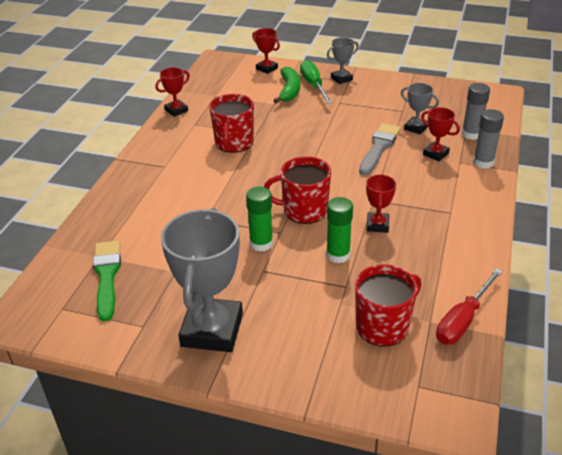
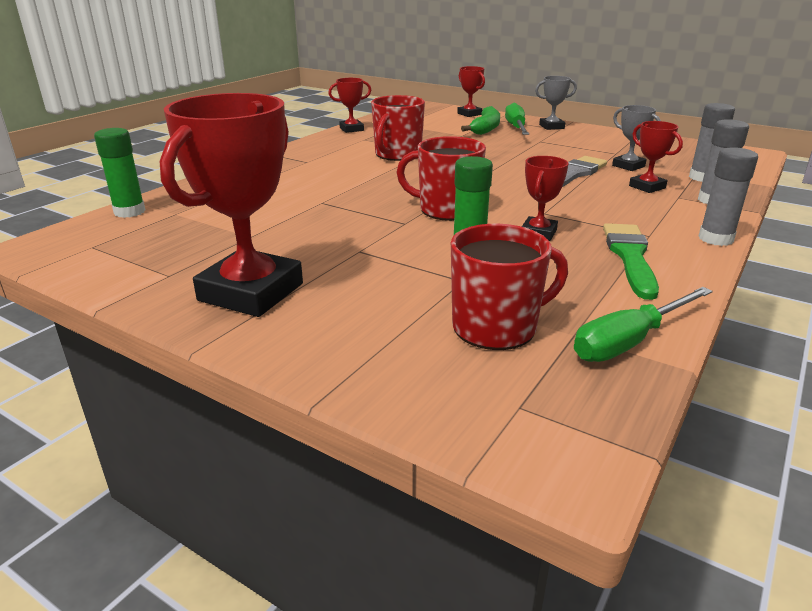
camera: 15 degrees right, 10 degrees down
green brush [93,241,121,321] -> green brush moved to [603,223,659,300]
grey trophy [161,208,243,352] -> red trophy [160,93,303,317]
green glue stick [246,187,273,252] -> green glue stick moved to [94,128,145,218]
red screwdriver [436,268,503,344] -> green screwdriver [574,287,713,362]
none -> grey glue stick [699,147,758,246]

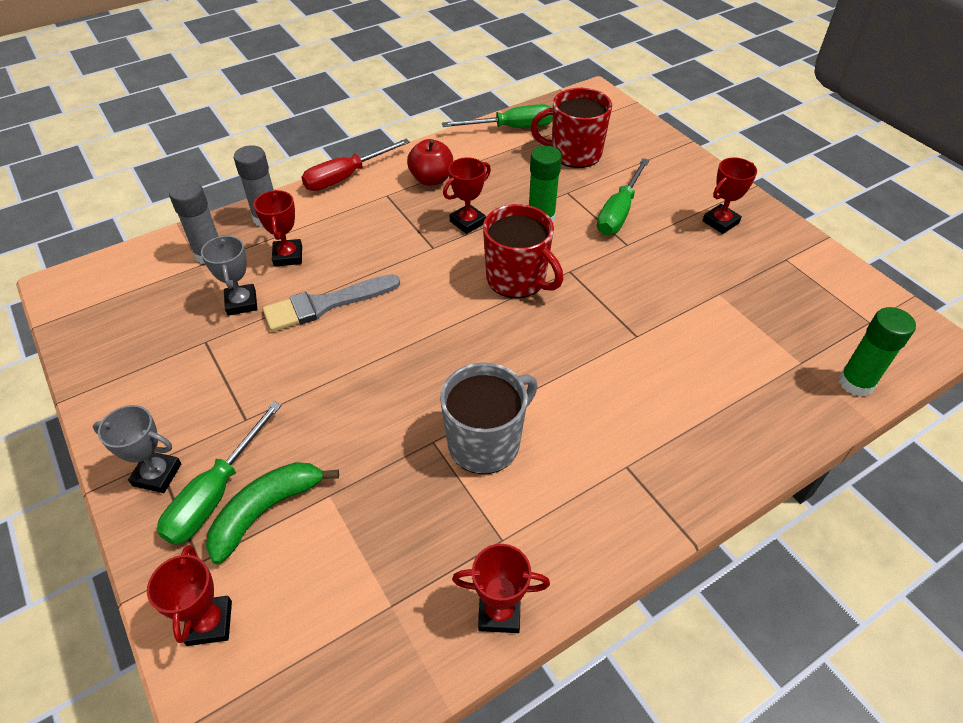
camera: 155 degrees left, 20 degrees up
red trophy [160,93,303,317] -> red trophy [702,157,757,234], size x0.48
red mug [371,95,425,161] -> grey mug [440,363,538,474]
green brush [603,223,659,300] -> red apple [407,139,453,186]
grey glue stick [699,147,758,246] -> red screwdriver [301,139,410,191]
none -> green screwdriver [597,158,649,235]

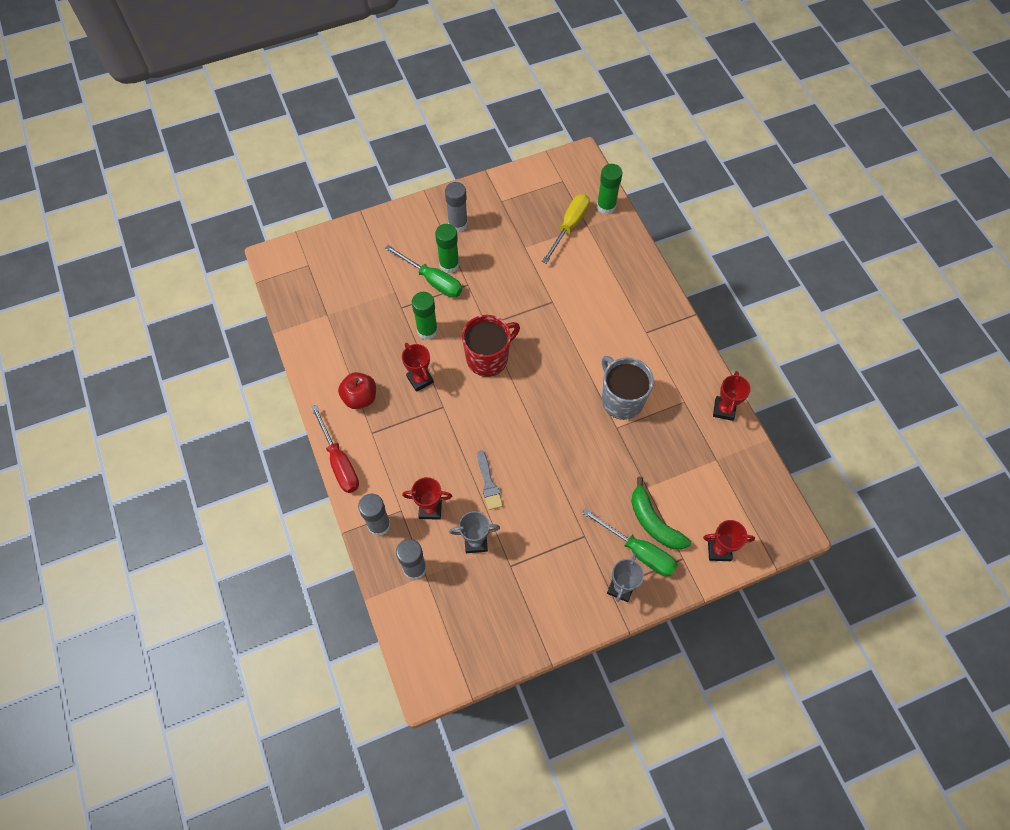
camera: 80 degrees left, 15 degrees up
grey brush [262,274,400,332] -> grey brush [477,450,503,510], size x0.63
green screwdriver [442,104,553,128] -> none
red mug [530,88,612,168] -> none
red trophy [702,157,757,234] -> grey glue stick [445,182,468,232]
none -> green glue stick [435,224,459,273]
none -> yellow screwdriver [542,194,590,264]

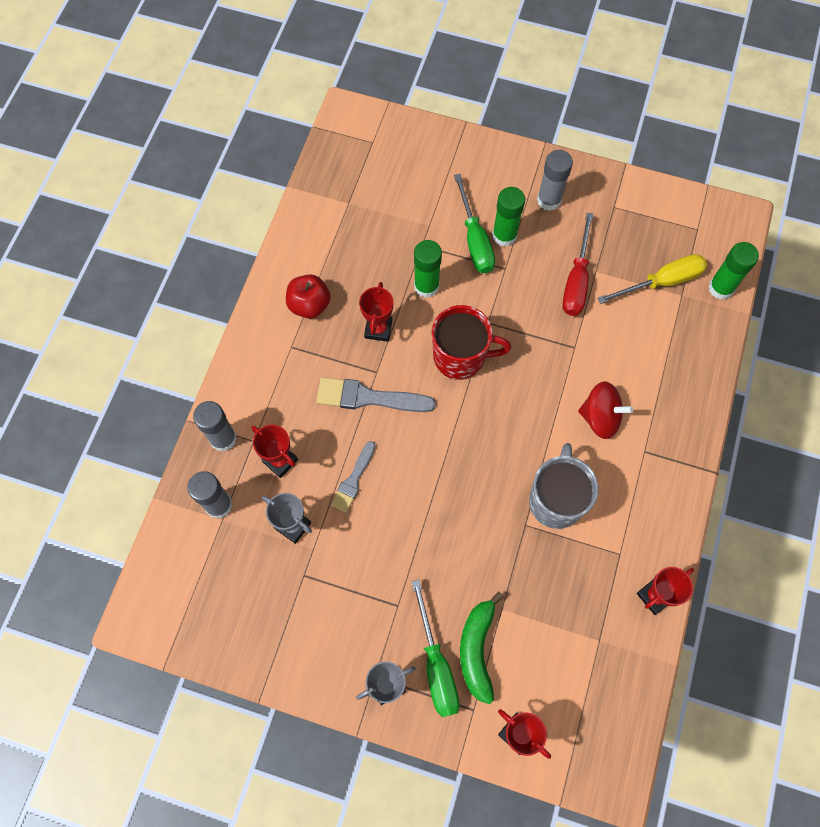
camera: 40 degrees right, 5 degrees up
red screwdriver [311,405,359,493] -> red screwdriver moved to [562,213,593,316]
none -> grey brush [316,377,436,412]
none -> red spinning top [578,381,633,439]

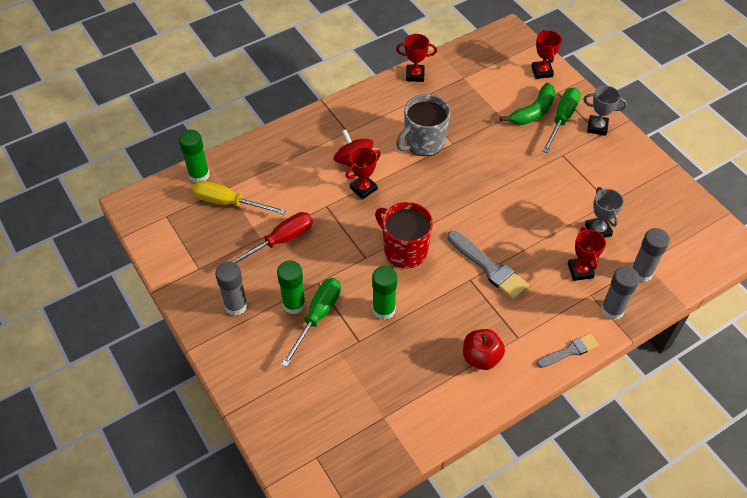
camera: 140 degrees left, 15 degrees down
grey brush [331,441,376,512] -> grey brush moved to [536,333,599,368]
red trophy [359,282,394,342] -> red trophy moved to [346,147,381,199]

